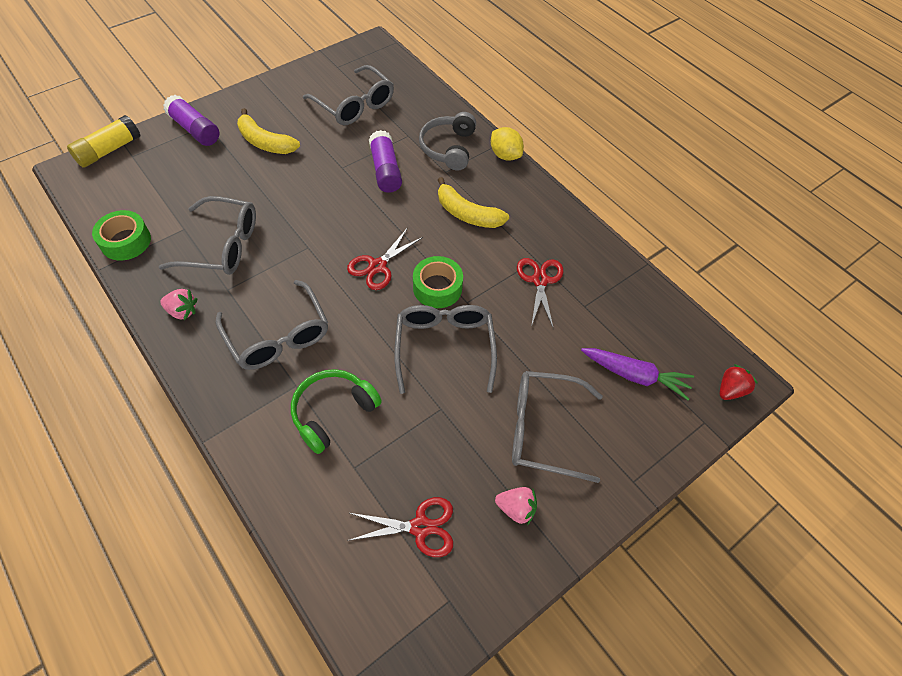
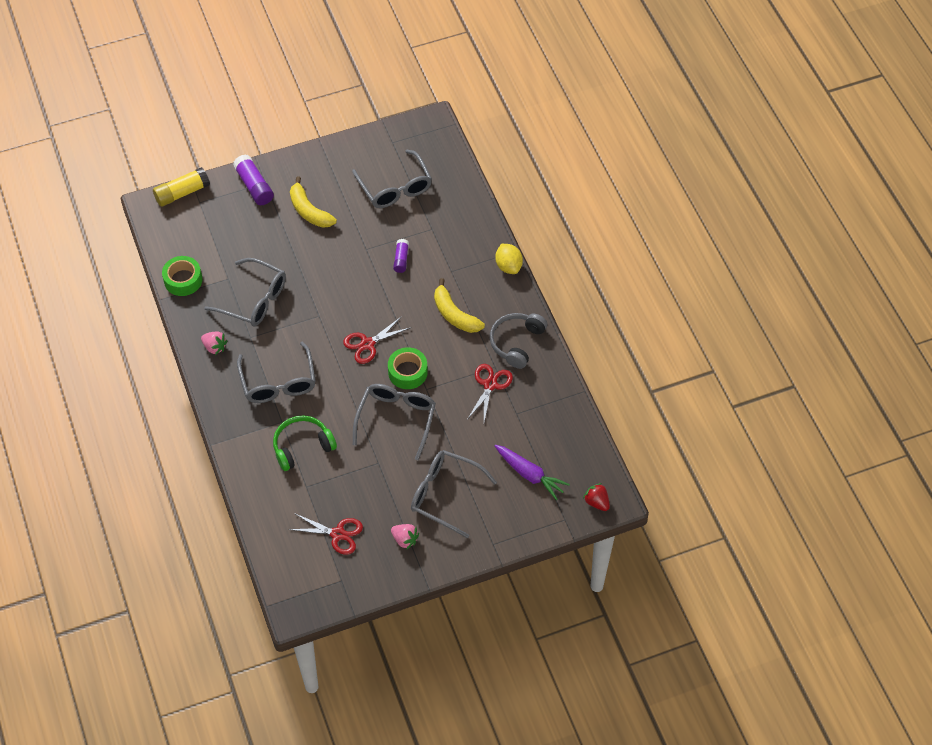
camera: 20 degrees right, 0 degrees up
purple glue stick [369,130,402,193] -> purple glue stick [393,239,409,273], size x0.61
grey headphones [419,112,476,170] -> grey headphones moved to [490,313,548,369]
red strawberry [720,364,758,400] -> red strawberry turned 105 degrees counterclockwise [583,483,610,511]

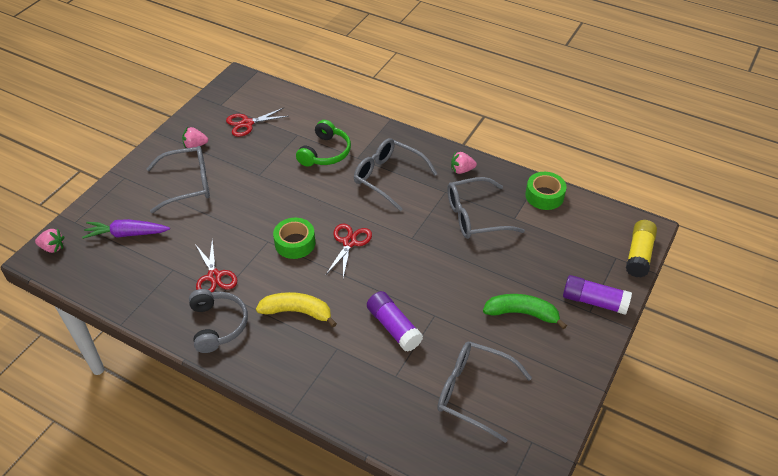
camera: 140 degrees right, 10 degrees down
yellow banana [290,176,337,228] -> green banana [483,294,567,330]
grey glasses [353,384,436,460] -> none
purple glue stick [393,239,409,273] -> purple glue stick [367,291,423,352], size x1.65
yellow lemon [495,244,523,274] -> none
red strawberry [583,483,610,511] -> pink strawberry [35,229,64,253]

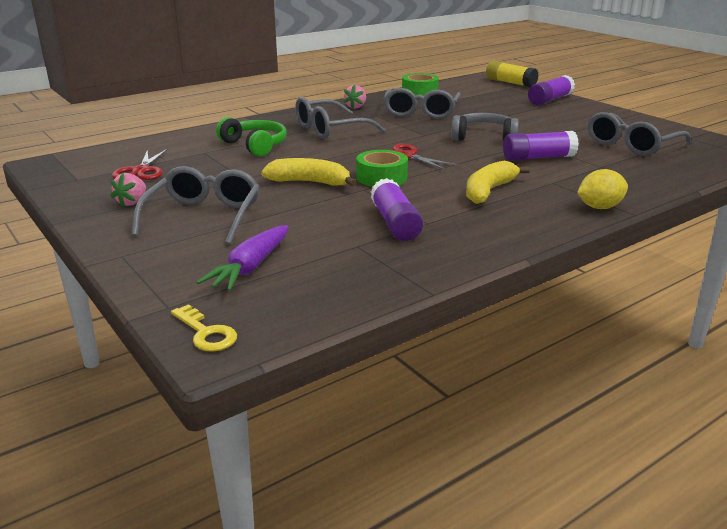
camera: 65 degrees left, 20 degrees down
pink strawberry [35,229,64,253] -> yellow key [171,304,237,352]
grey headphones [189,289,248,353] -> grey headphones moved to [451,113,519,141]
red scissors [195,240,237,292] -> purple glue stick [371,178,423,241]
green banana [483,294,567,330] -> none
none -> yellow banana [261,158,357,187]
none -> yellow lemon [577,169,628,209]

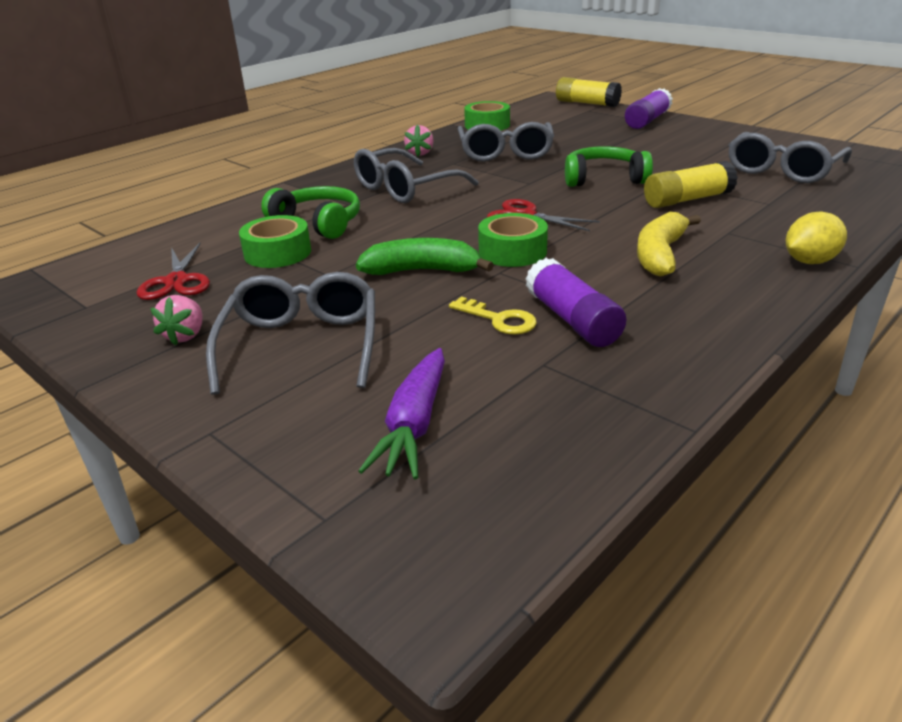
camera: 10 degrees left, 5 degrees up
yellow key [171,304,237,352] -> yellow key moved to [449,297,537,335]
yellow banana [261,158,357,187] -> green banana [356,238,494,275]
grey headphones [451,113,519,141] -> green headphones [565,146,653,187]
purple glue stick [503,131,579,161] -> yellow glue stick [644,161,738,208]
none -> green tape [239,215,311,268]

